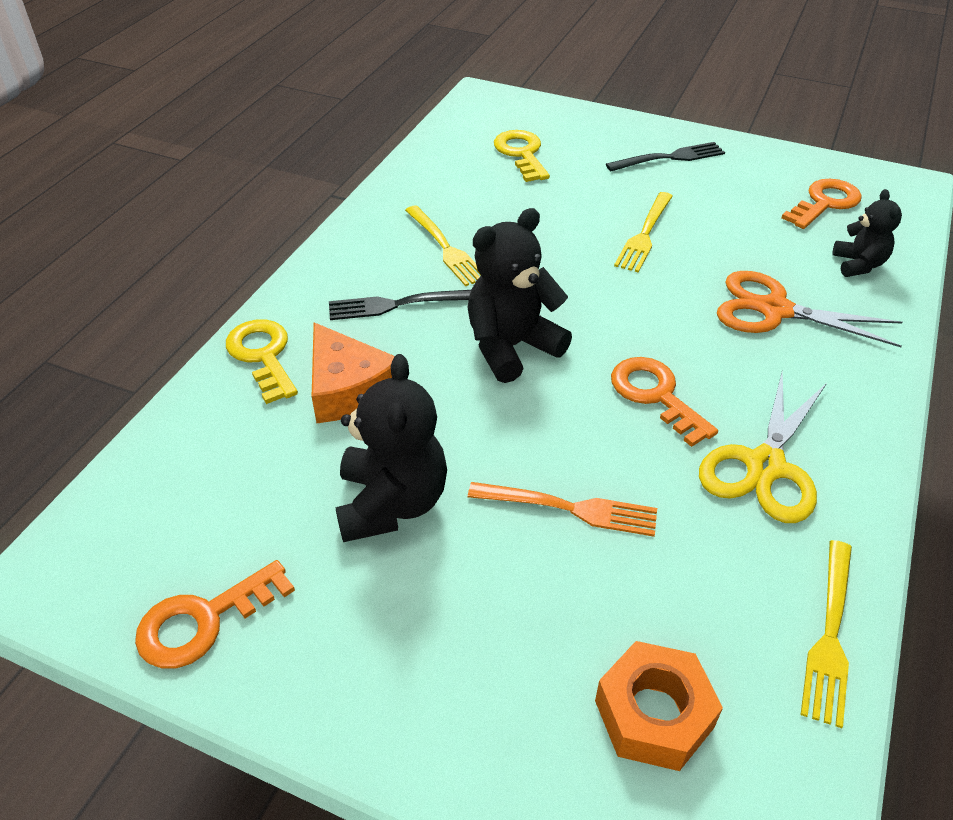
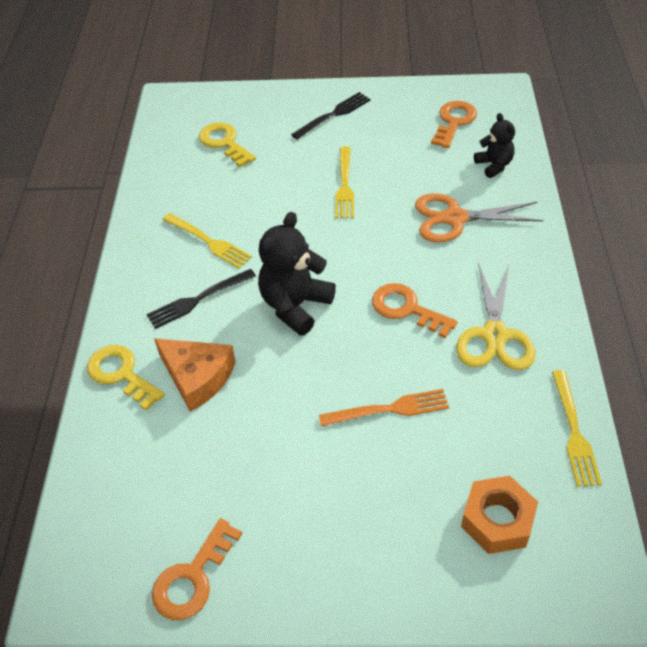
camera: 20 degrees left, 5 degrees up
black teddy bear [335,354,447,542] -> none

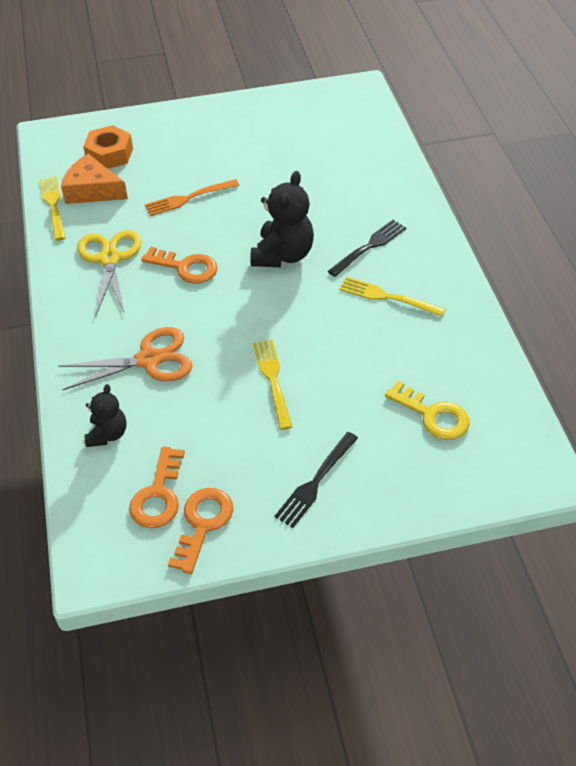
camera: 165 degrees right, 0 degrees up
yellow key [87,345,165,410] -> none
orange key [152,518,242,620] -> orange key moved to [168,488,233,574]
orange cheese [154,338,236,412] -> orange cheese moved to [61,154,128,204]
black teddy bear [474,113,515,178] -> black teddy bear turned 135 degrees counterclockwise [85,384,127,447]

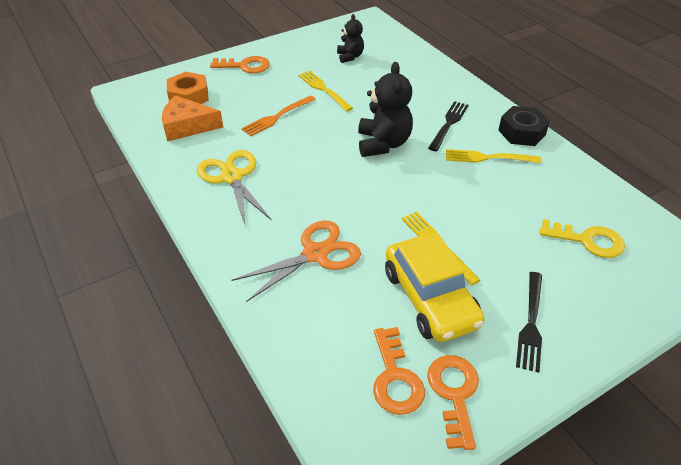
camera: 20 degrees left, 5 degrees down
yellow fork [40,177,66,241] -> yellow fork moved to [298,71,353,112]
black teddy bear [85,384,127,447] -> black teddy bear moved to [337,14,364,63]
orange key [141,246,218,284] -> orange key moved to [210,56,270,73]
none -> yellow car [385,233,485,342]
none -> black nut [498,106,550,146]

